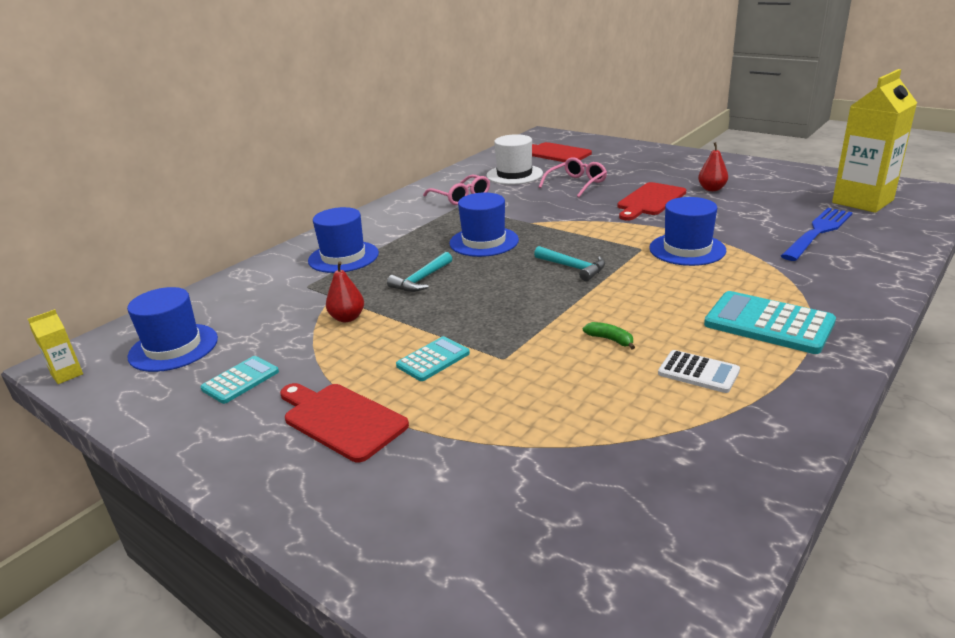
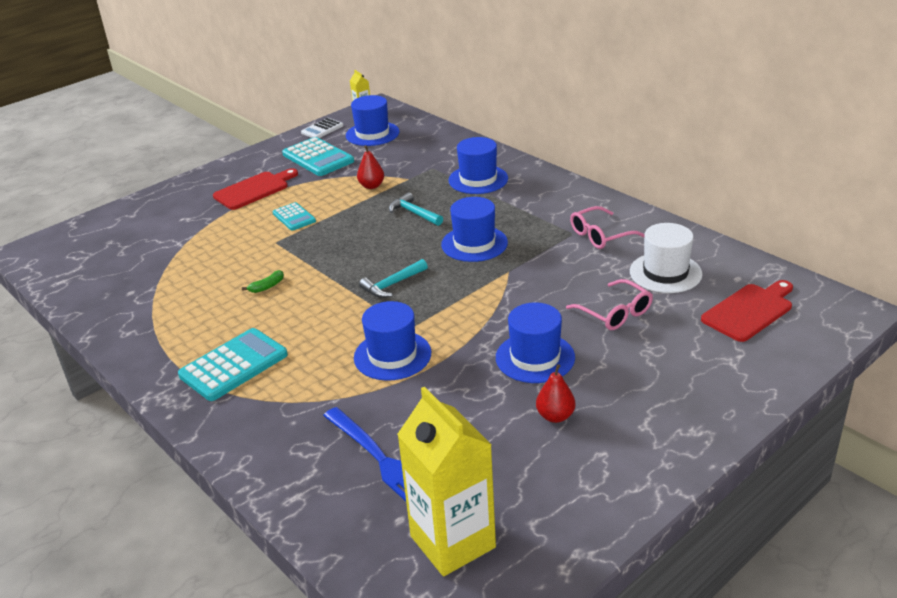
camera: 100 degrees right, 5 degrees up
turquoise calculator [200,356,279,404] -> turquoise calculator [282,137,354,176], size x1.72
red cutting board [617,182,686,220] -> blue hat [496,302,575,383]
white calculator [658,350,740,393] -> white calculator moved to [301,118,343,138]

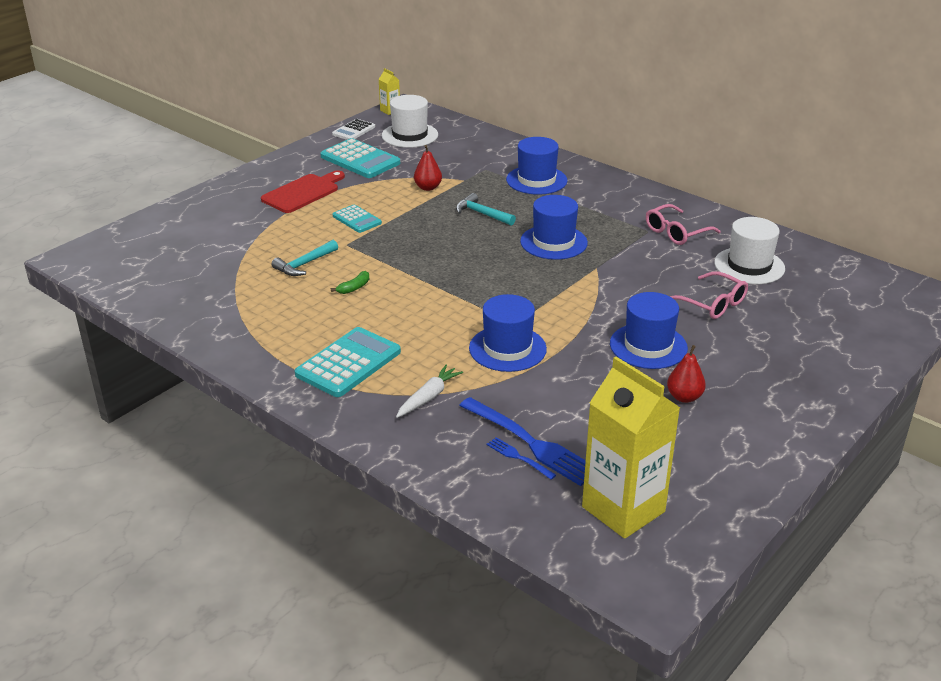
camera: 10 degrees left, 0 degrees up
blue hat [346,95,399,146] -> white hat [382,95,438,148]
turquoise hammer [359,259,428,298] -> turquoise hammer moved to [272,240,338,276]
red cutting board [701,280,793,342] -> none
none -> white carrot [396,365,463,418]
none -> blue fork [487,437,556,480]

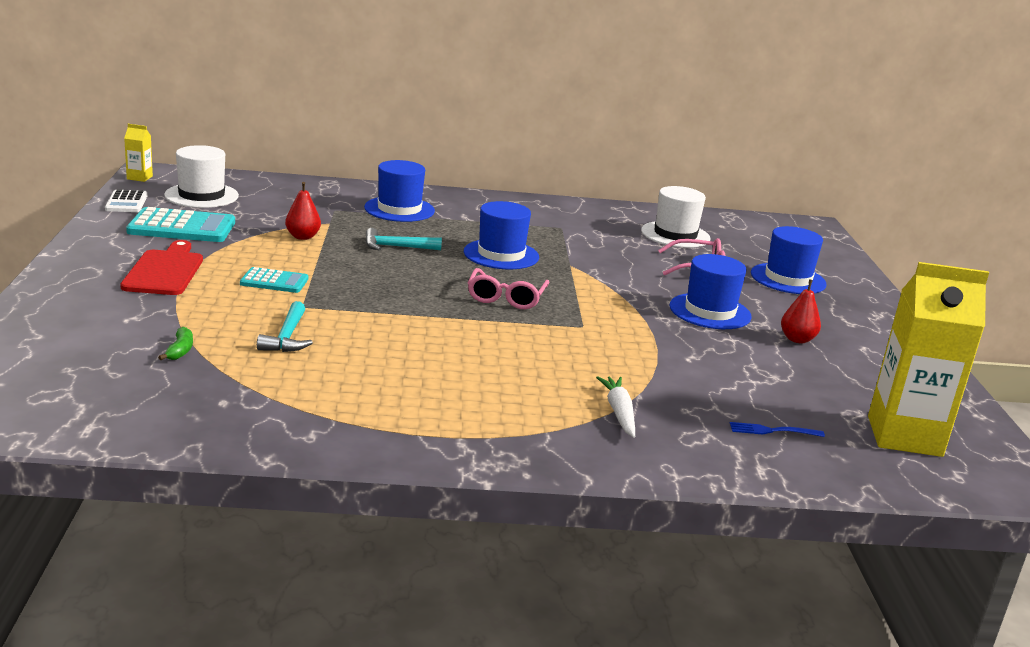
camera: 45 degrees left, 10 degrees down
turquoise calculator [295,327,401,397] -> none
green banana [331,271,369,294] -> green banana moved to [158,327,193,360]
blue fork [459,397,586,486] -> none
blue hat [469,294,547,372] -> blue hat moved to [751,226,827,294]
pink glasses [646,204,721,245] -> pink glasses moved to [468,268,549,309]

